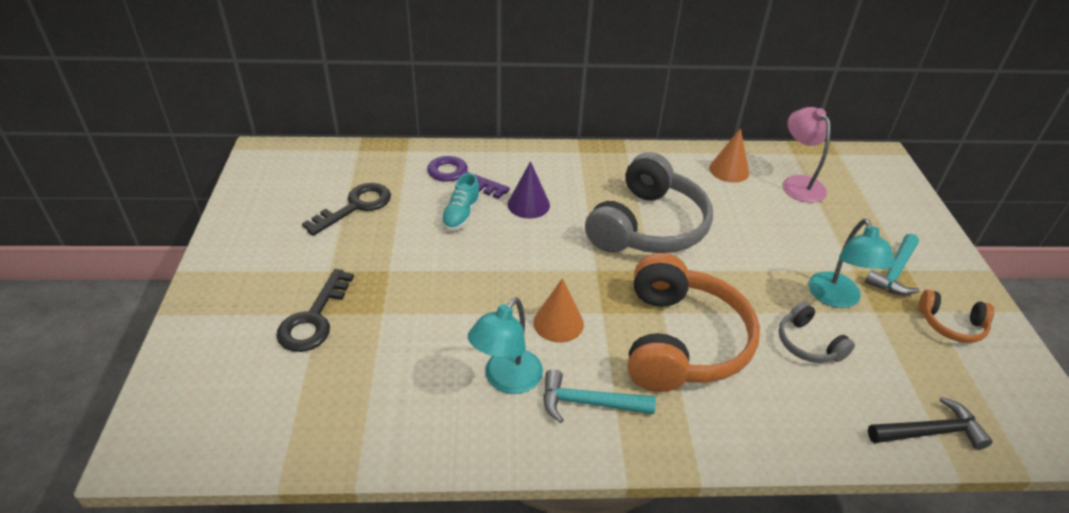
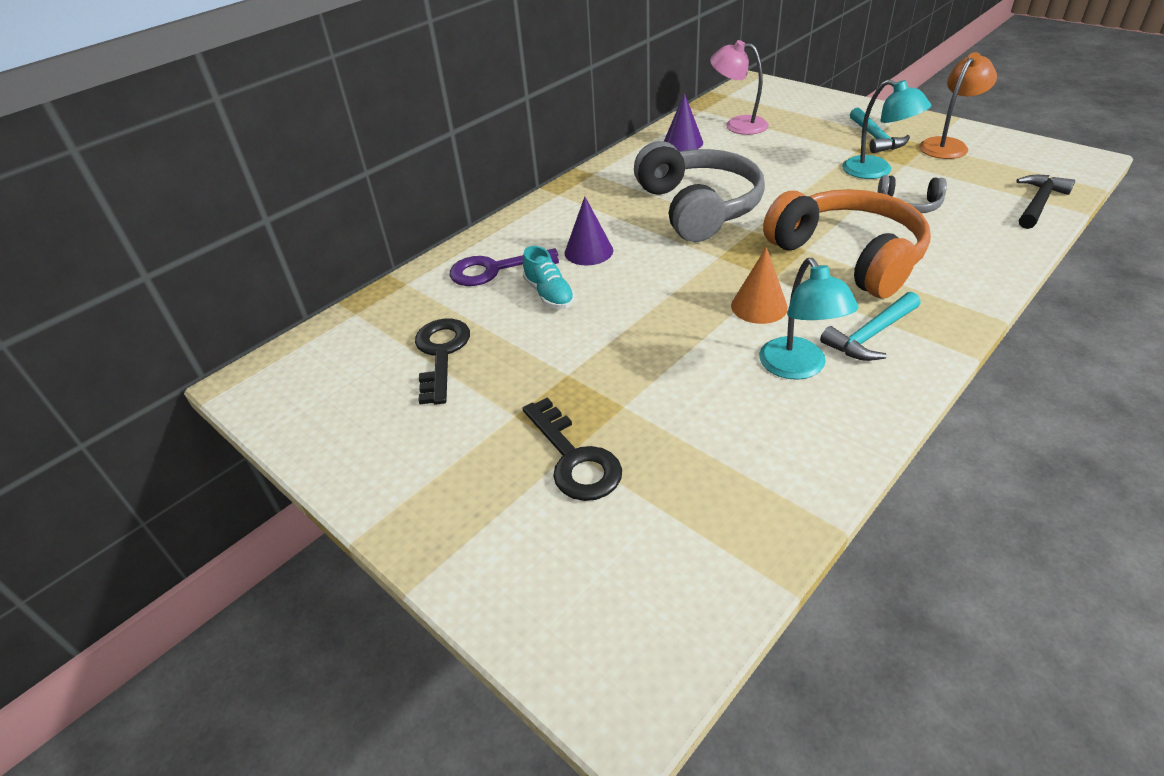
camera: 40 degrees left, 0 degrees up
orange cone [709,128,749,183] -> purple cone [664,93,703,151]
orange headphones [918,290,994,343] -> orange lamp [919,52,997,159]

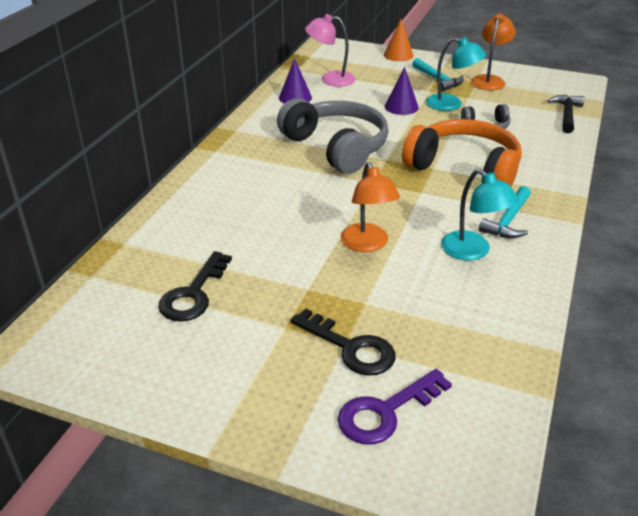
camera: 25 degrees left, 5 degrees down
black key [415,318,470,405] -> black key turned 135 degrees counterclockwise [158,251,232,322]
purple key [450,248,559,286] -> purple key moved to [338,369,452,445]
turquoise shoe [523,246,575,309] -> none
purple cone [565,197,613,266] -> purple cone moved to [385,67,419,115]
orange cone [731,247,788,324] -> orange cone moved to [384,19,414,61]
none -> orange lamp [341,162,400,252]

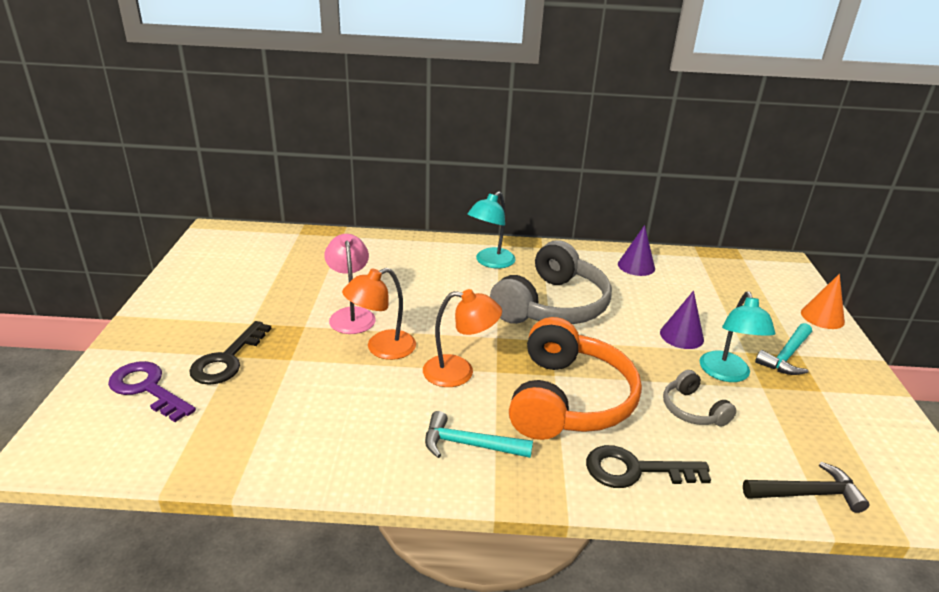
camera: 70 degrees right, 5 degrees down
black key [158,251,232,322] -> black key moved to [586,445,711,488]
pink lamp [305,14,356,87] -> pink lamp moved to [324,234,376,334]
turquoise lamp [441,169,519,260] -> turquoise lamp moved to [468,191,516,269]
orange lamp [471,14,516,90] -> orange lamp moved to [423,289,502,387]

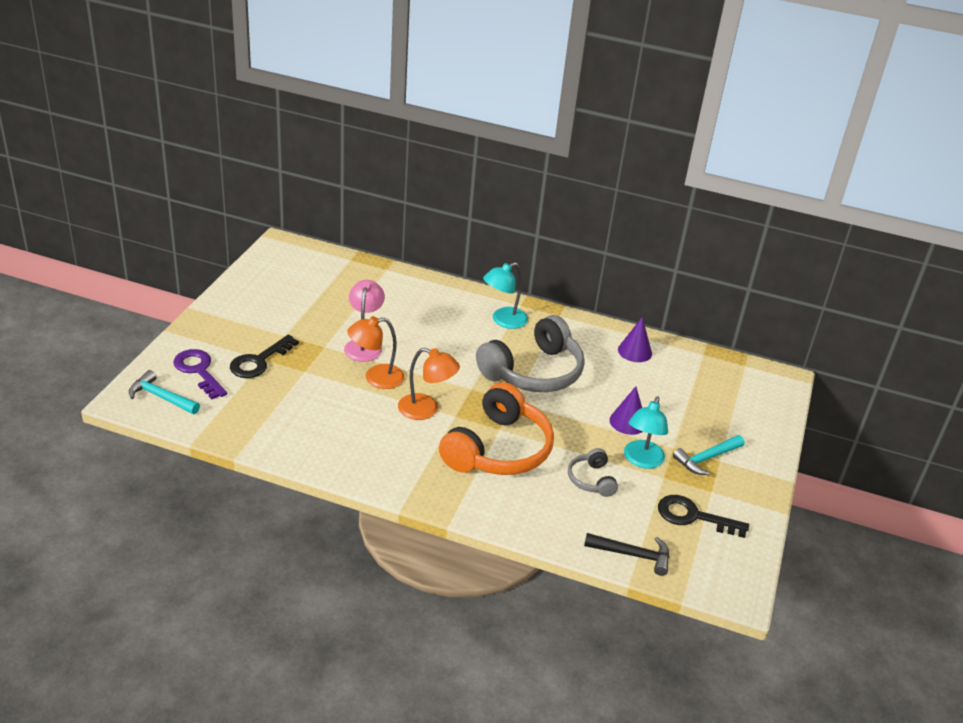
camera: 15 degrees right, 5 degrees up
turquoise hammer [425,411,533,458] -> turquoise hammer moved to [129,370,200,414]
black key [586,445,711,488] -> black key moved to [658,495,749,538]
orange cone [801,274,845,329] -> none

